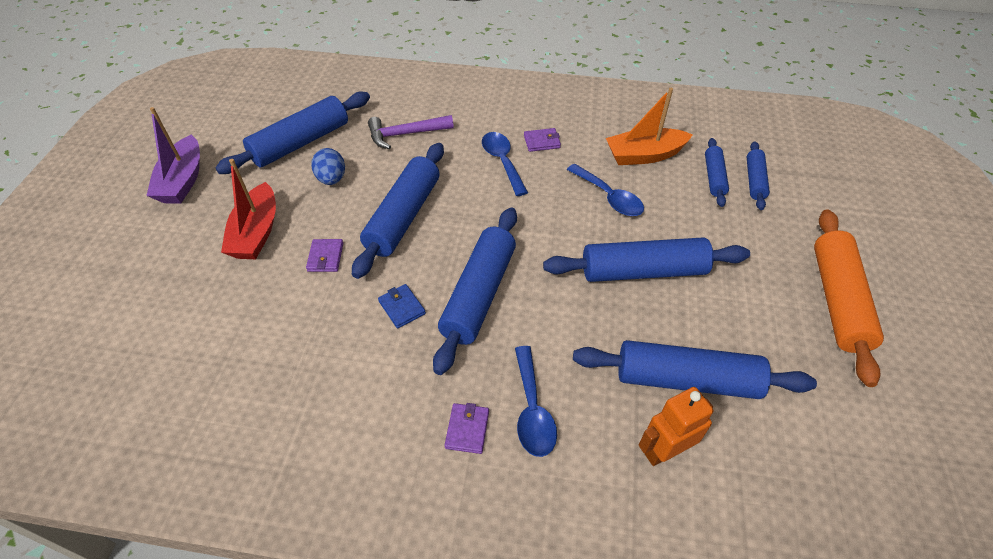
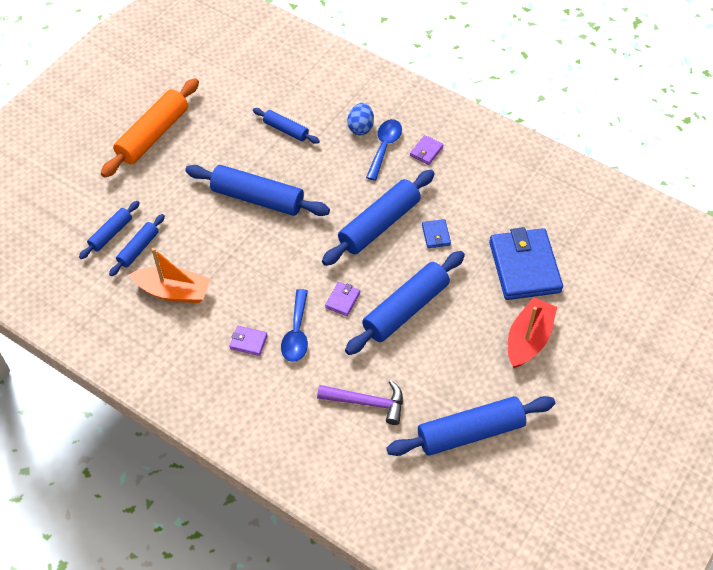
camera: 155 degrees left, 5 degrees up
purple boat [146,107,200,204] -> none
purple wallet [306,239,343,272] -> purple wallet moved to [325,282,360,316]
blue egg [311,148,345,185] -> blue egg moved to [347,103,374,135]
blue spoon [567,164,644,216] -> none
blue rolling pin [573,340,817,399] -> blue rolling pin [253,108,320,144], size x0.54
orange robot [639,387,714,466] -> none
none -> blue wallet [489,227,563,300]

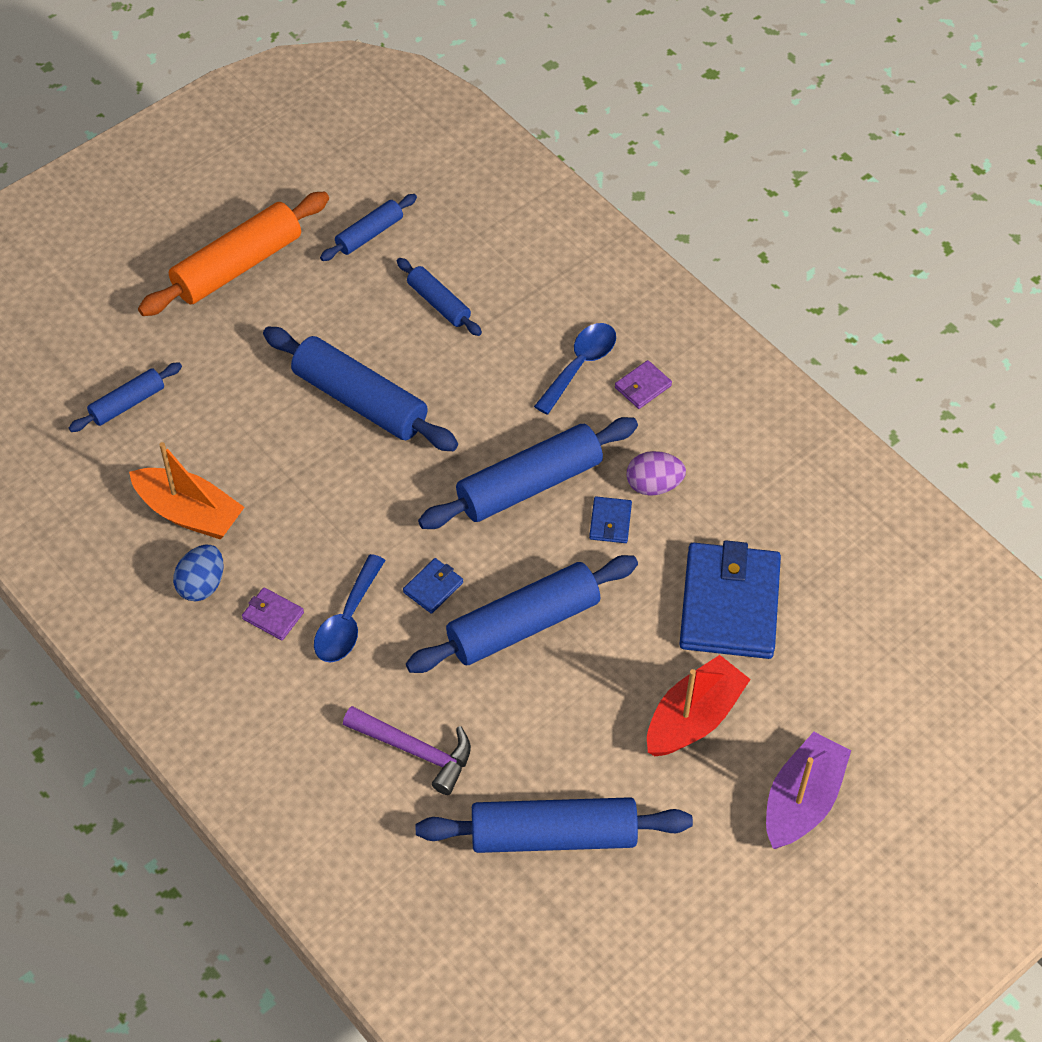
camera: 15 degrees right, 0 degrees up
blue rolling pin [109,214,165,276] -> blue rolling pin moved to [320,194,417,261]
purple wallet [325,282,360,316] -> blue wallet [403,558,463,614]
blue egg [347,103,374,135] -> blue egg moved to [173,545,224,601]
none -> purple egg [626,451,686,496]
none -> purple boat [766,732,851,849]

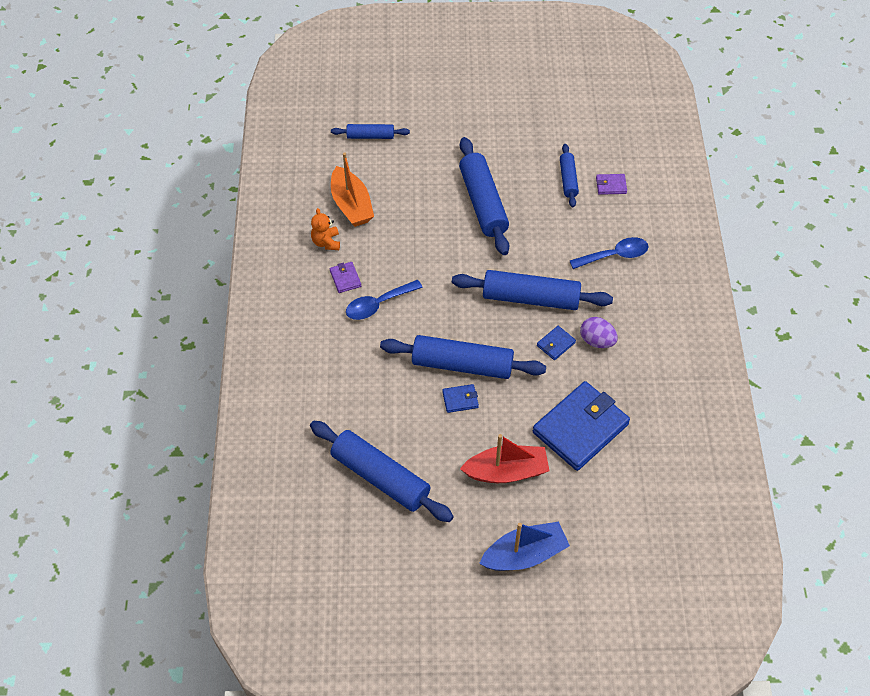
camera: 40 degrees right, 0 degrees up
orange rolling pin [138,192,329,316] -> none
blue egg [173,545,224,601] -> orange teddy bear [311,208,340,250]
blue rolling pin [320,194,417,261] -> none
purple hammer [343,706,471,795] -> none
blue wallet [403,558,463,614] -> blue wallet moved to [442,384,479,413]
purple wallet [615,360,672,409] -> purple wallet moved to [596,174,627,195]
purple boat [766,732,851,849] -> blue boat [479,521,570,571]

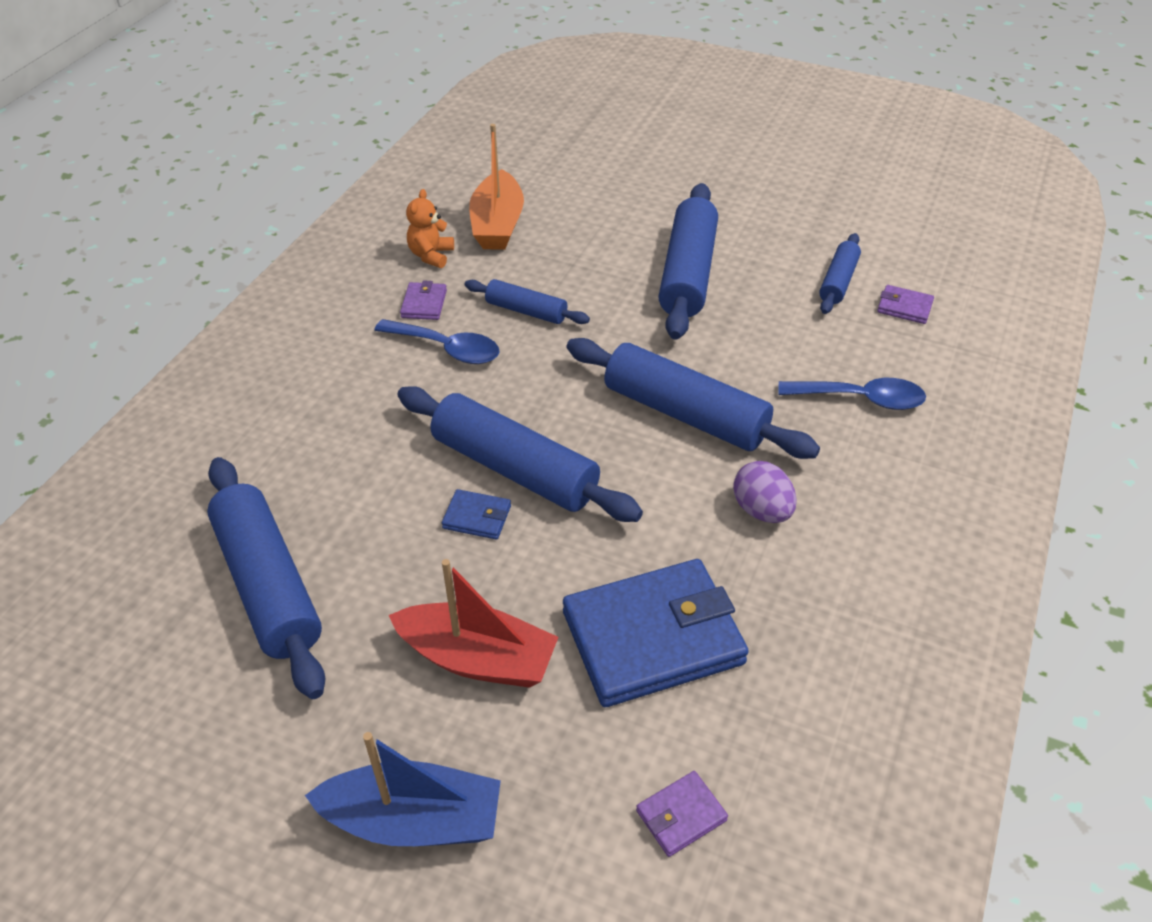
camera: 25 degrees right, 10 degrees down
blue rolling pin [331,124,410,139] -> blue rolling pin moved to [465,279,590,324]
blue spoon [346,280,423,320] -> blue spoon turned 150 degrees counterclockwise [374,319,500,364]
blue wallet [537,326,576,360] -> none
none -> purple wallet [636,771,728,857]

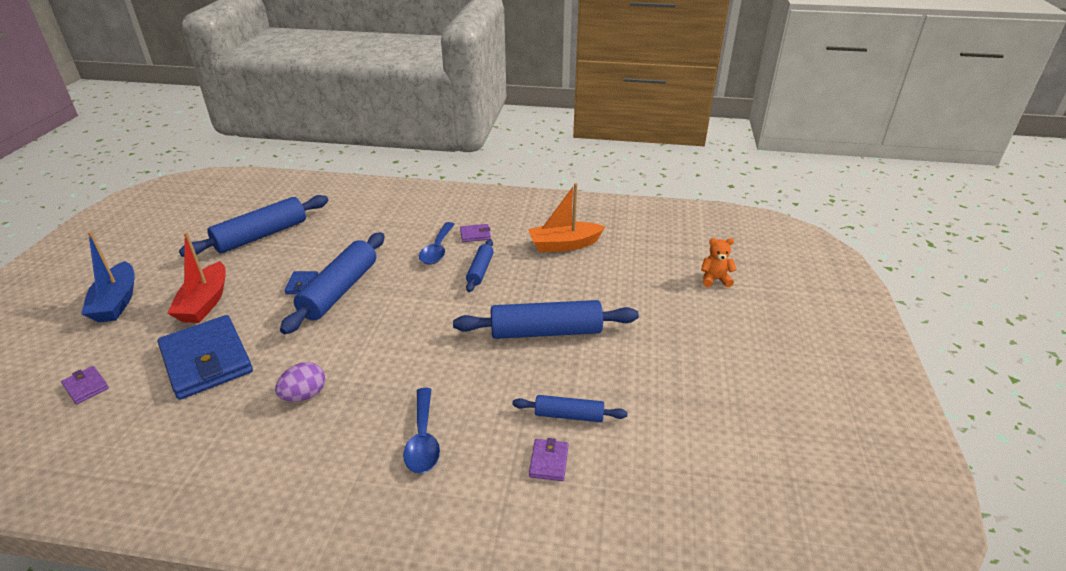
camera: 75 degrees right, 10 degrees down
orange teddy bear [406,189,454,268] -> orange teddy bear moved to [701,238,737,288]
blue rolling pin [567,338,820,459] -> none

